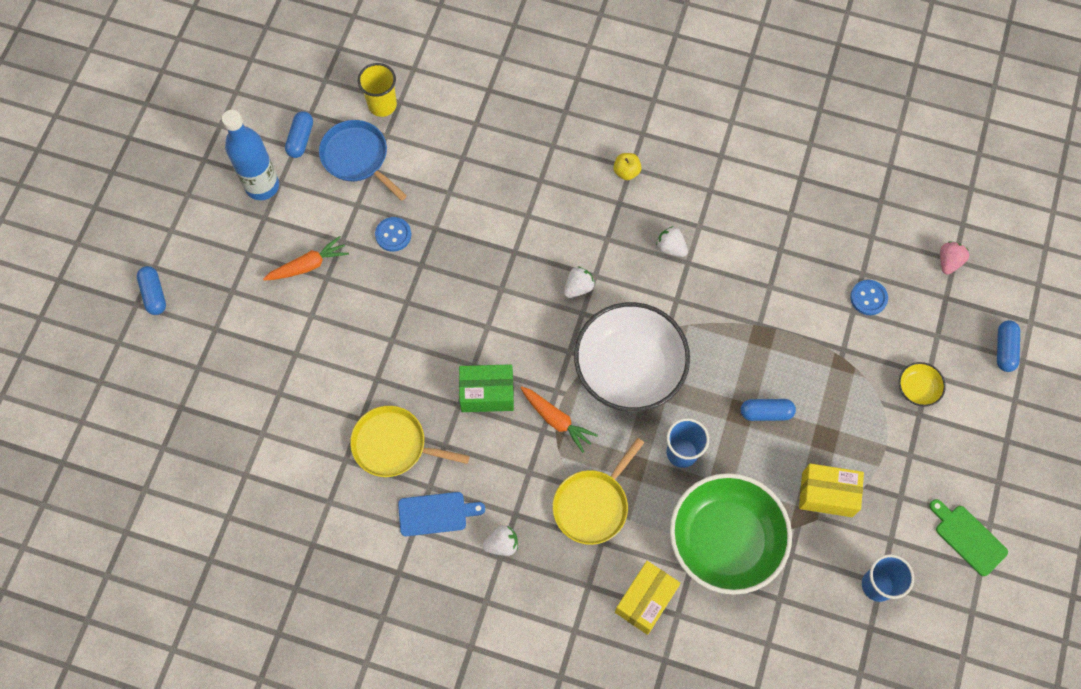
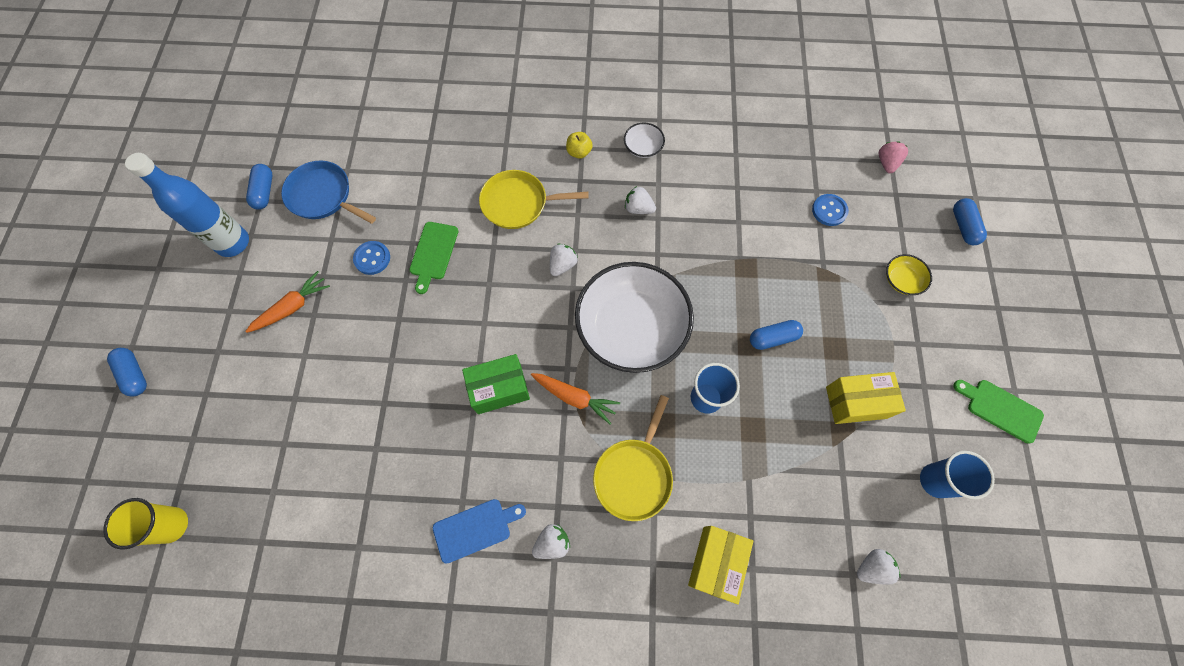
camera: 15 degrees left, 0 degrees up
yellow pan [350,406,470,477] -> yellow pan moved to [479,170,589,229]
yellow cup [358,63,397,117] -> yellow cup moved to [103,498,188,550]
green bowl [670,473,792,595] -> none
none -> green cutting board [409,222,458,294]
none -> white bowl [624,123,665,158]
none -> white strawberry [857,549,901,585]

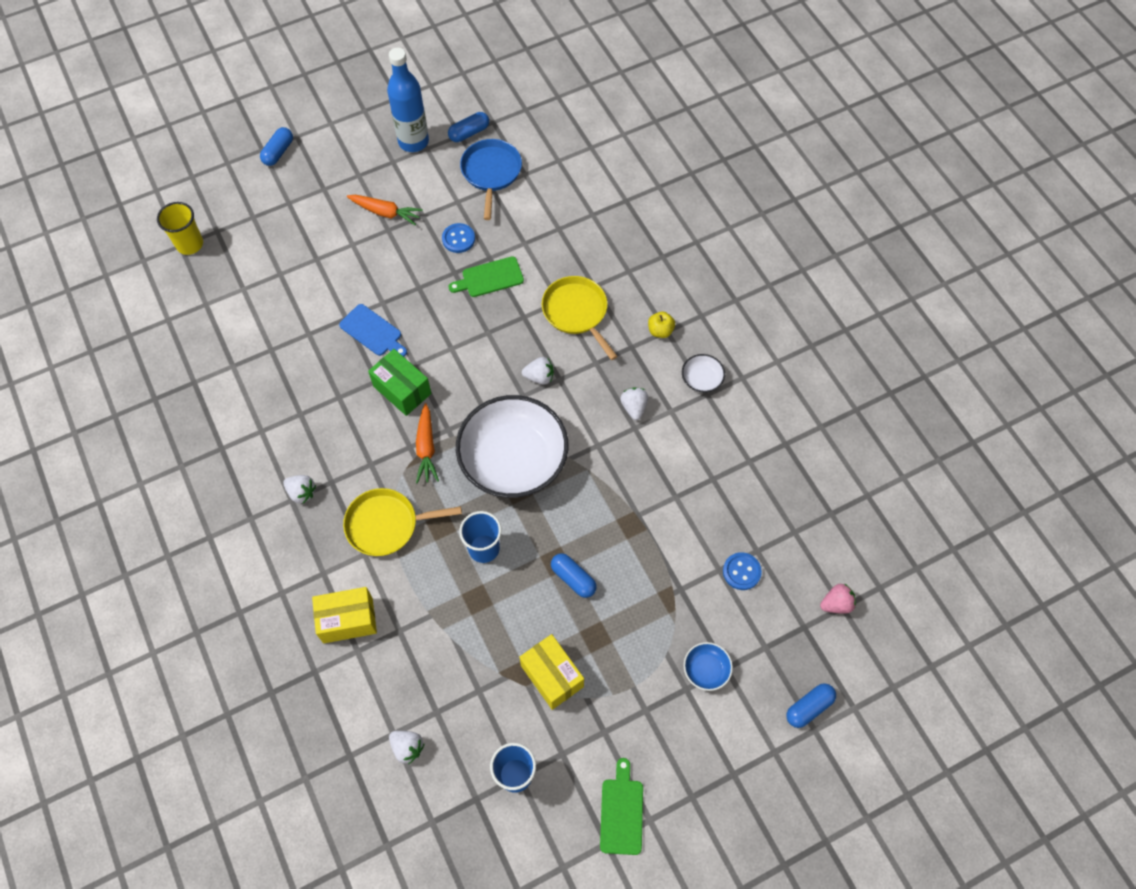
camera: 60 degrees right, 5 degrees down
blue cutting board [433,499,526,564] -> blue cutting board moved to [339,304,407,357]
yellow bowl [886,254,932,295] -> blue bowl [684,642,733,691]

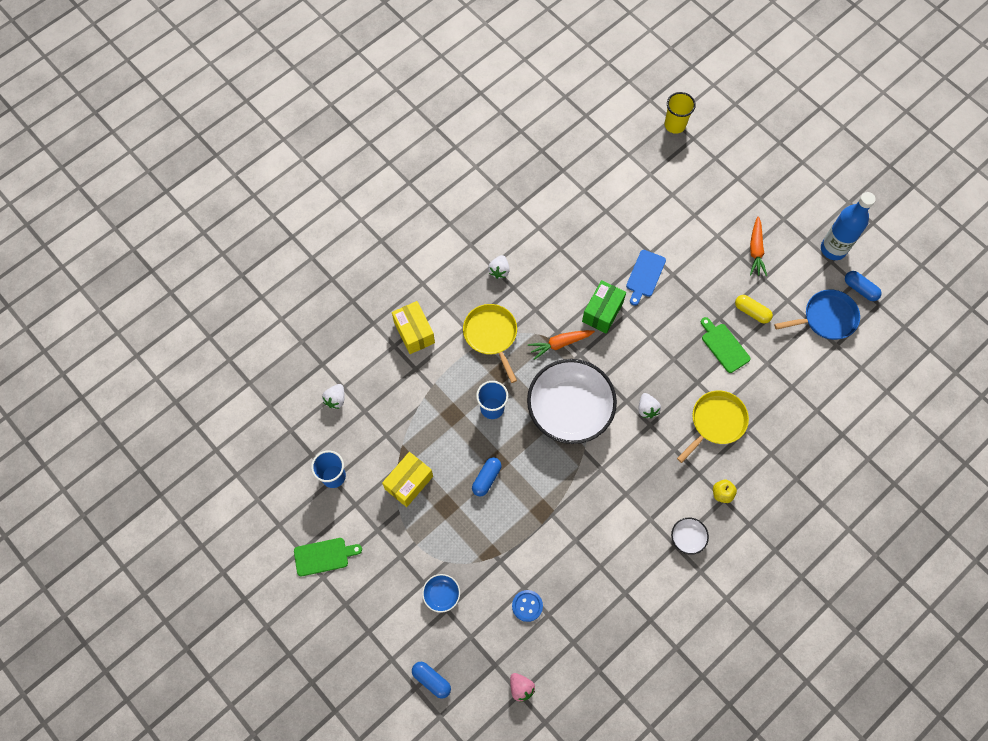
camera: 75 degrees right, 5 degrees up
blue capsule [260,127,293,166] -> none
blue button [442,223,475,253] -> yellow capsule [735,295,773,323]
white strawberry [620,388,648,420] -> none

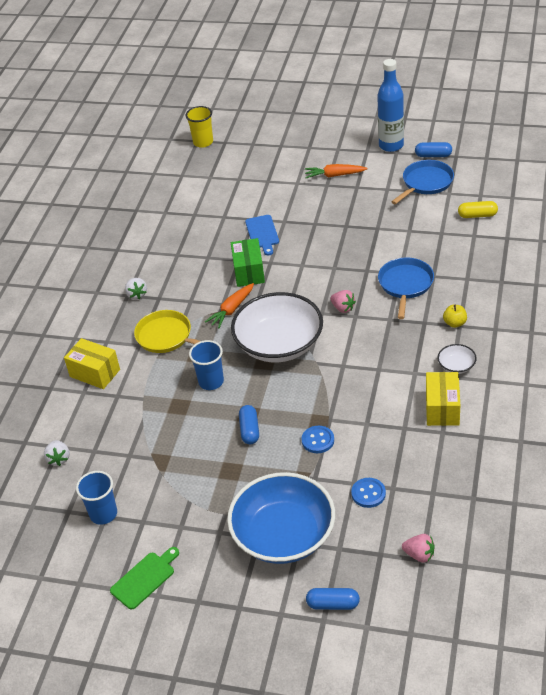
camera: 30 degrees left, 25 degrees down
yellow box [382,452,433,507] -> yellow box moved to [426,372,460,426]
blue bowl [422,574,460,613] -> blue bowl [227,472,335,564], size x2.47
white strawberry [638,393,661,418] -> pink strawberry [330,290,356,313]
yellow pan [677,391,749,463] -> blue pan [378,258,434,319]
green cutting board [701,317,750,373] -> none
yellow capsule [735,295,773,323] -> yellow capsule moved to [458,201,498,218]
orange carrot [750,216,767,276] -> orange carrot turned 120 degrees clockwise [305,164,368,178]
none -> blue button [301,426,334,453]

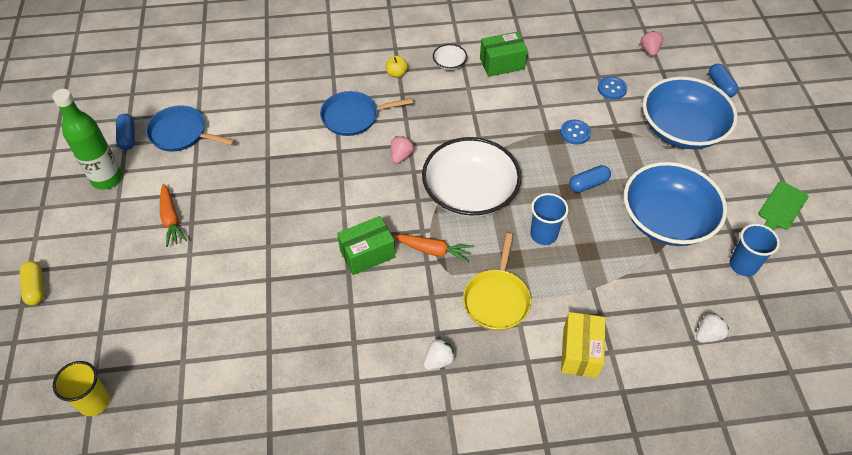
camera: 115 degrees left, 10 degrees up
green cutting board [110,547,179,610] -> green cutting board turned 75 degrees counterclockwise [758,181,808,231]
blue cutting board [245,215,279,255] -> none
blue bottle [377,59,404,152] -> green bottle [52,89,122,189]
yellow box [426,372,460,426] -> green box [480,32,528,77]
yellow capsule [458,201,498,218] -> yellow capsule moved to [20,261,44,305]
none -> blue bowl [624,162,727,246]

